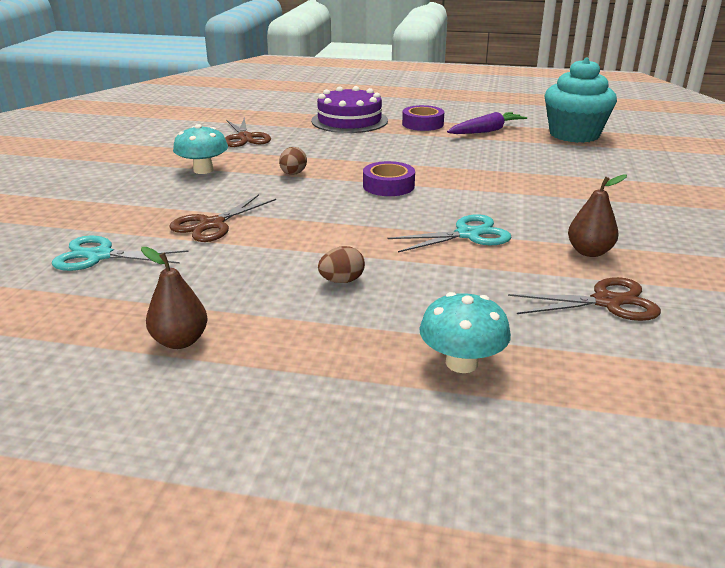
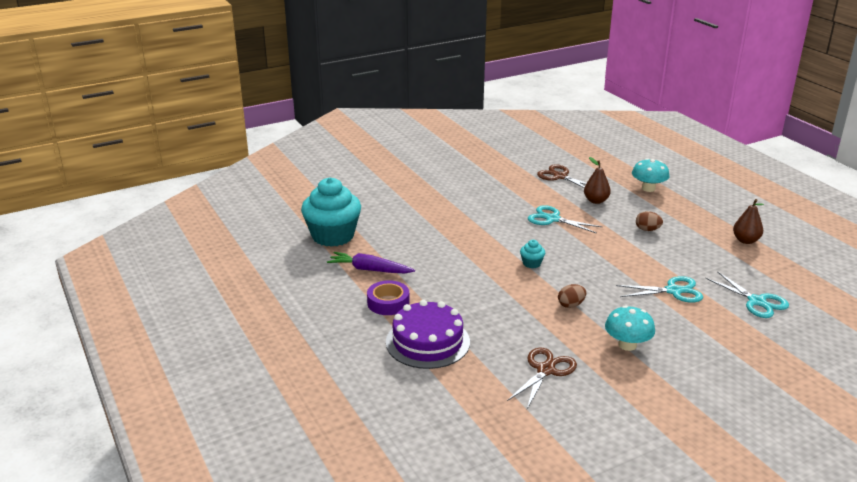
camera: 130 degrees left, 0 degrees up
brown scissors [169,194,276,242] -> turquoise scissors [616,276,703,303]
purple tape [363,161,415,196] -> turquoise cupcake [520,240,545,268]
brown pear [568,174,627,257] -> brown pear moved to [584,157,611,204]

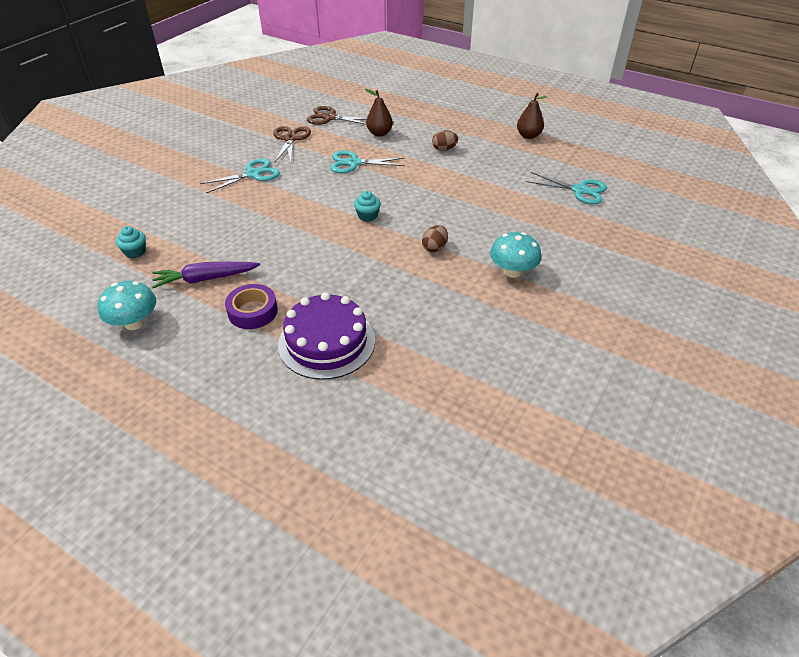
camera: 30 degrees left, 15 degrees up
turquoise cupcake [301,177,361,247] -> turquoise cupcake [116,226,146,258], size x0.40
brown scissors [507,347,577,409] -> brown scissors moved to [273,126,311,163]
turquoise scissors [616,276,703,303] -> turquoise scissors moved to [200,158,280,193]
turquoise mushroom [632,158,669,192] -> turquoise mushroom moved to [98,281,156,330]

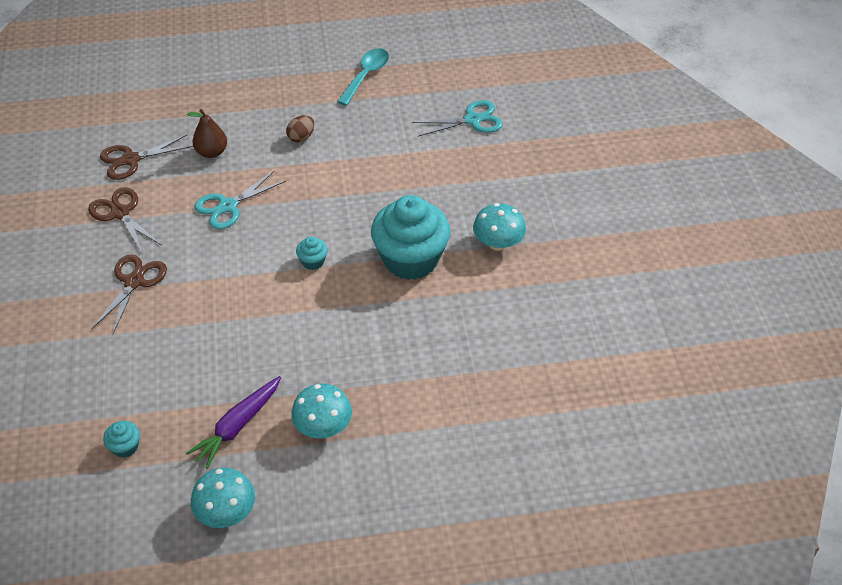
camera: 40 degrees left, 5 degrees up
turquoise scissors [200,158,280,193] -> brown scissors [91,254,167,335]
purple tape [225,284,278,329] -> turquoise mushroom [291,383,352,438]
purple cake [278,292,375,380] -> none
brown egg [422,225,448,252] -> turquoise cupcake [371,195,450,280]
brown pear [517,93,547,139] -> turquoise spoon [337,48,389,106]

